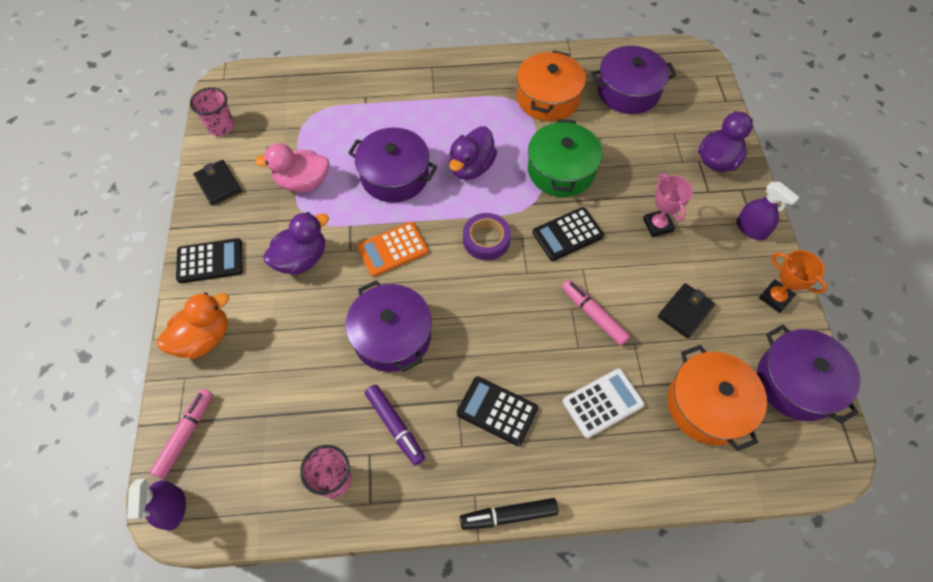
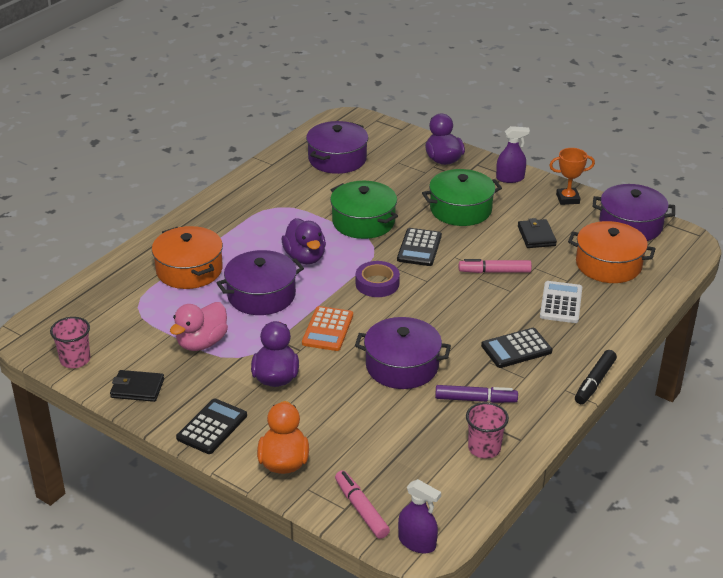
camera: 50 degrees left, 25 degrees down
orange pot [517,50,586,121] -> orange pot moved to [152,226,223,289]
pink trophy [643,173,693,237] -> green pot [422,169,502,226]

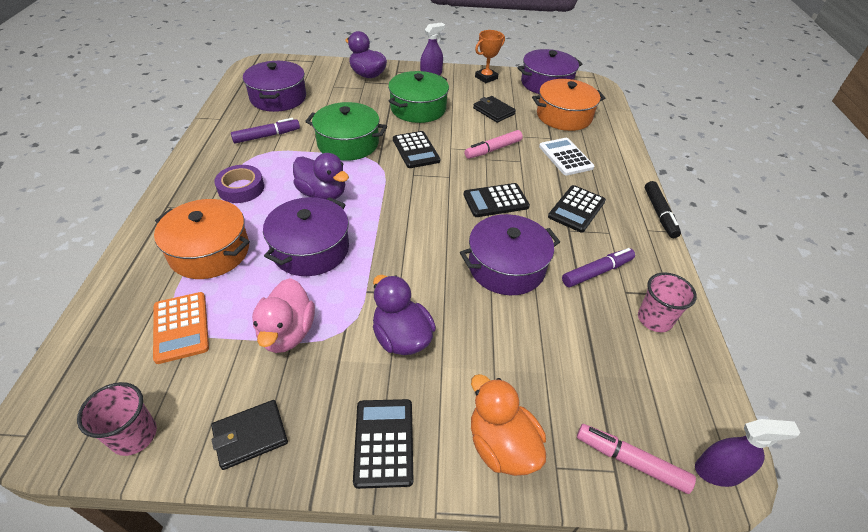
camera: 35 degrees left, 10 degrees up
orange calculator [302,306,353,351] -> orange calculator moved to [153,292,209,364]
purple tape [356,261,400,297] -> purple tape moved to [214,165,264,203]
none -> purple marker [231,118,300,143]
none -> black calculator [463,183,530,217]

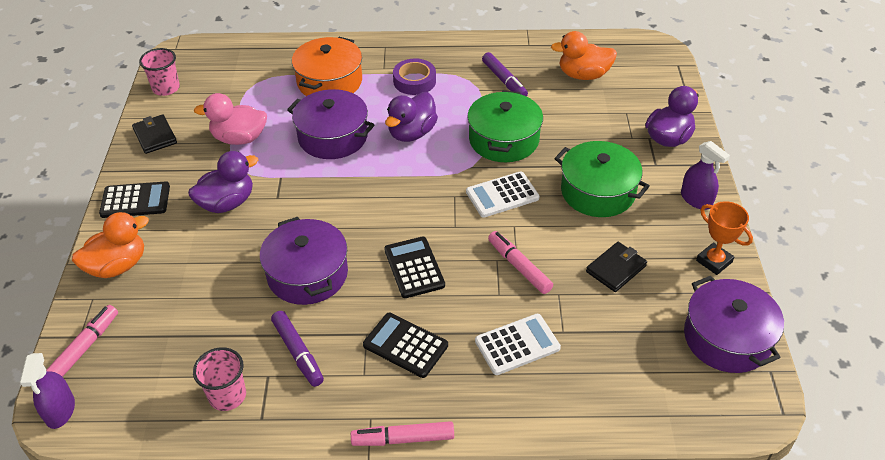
camera: 90 degrees right, 0 degrees up
orange calculator [153,292,209,364] -> none
purple pot [243,61,306,112] -> orange duck [551,31,617,80]
black calculator [393,131,440,168] -> white calculator [466,171,539,218]
orange pot [532,79,605,131] -> none
black marker [645,181,681,238] -> pink marker [351,421,454,446]

